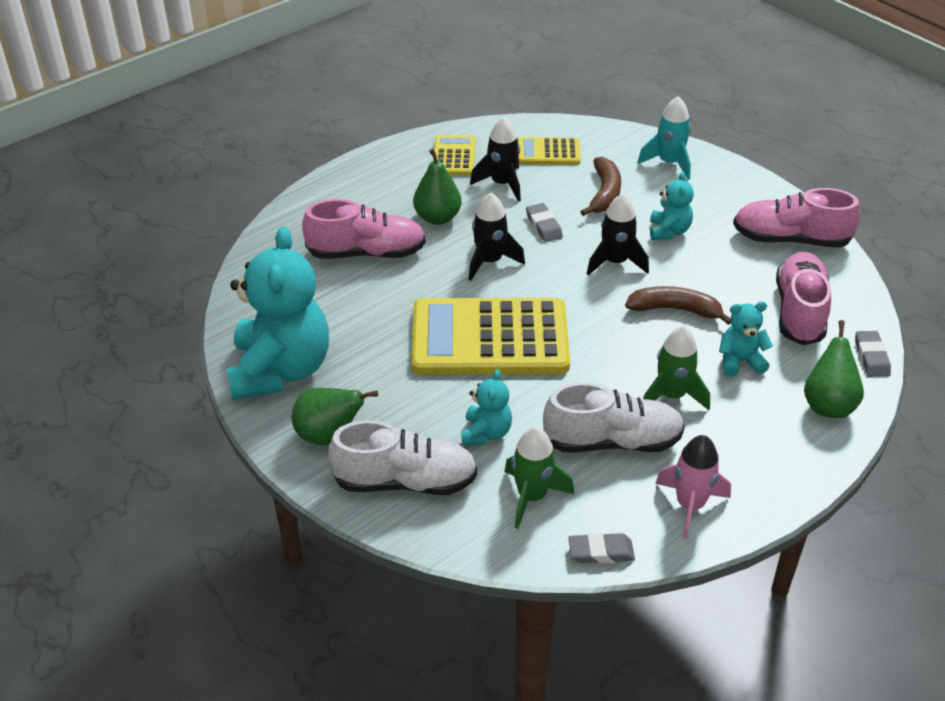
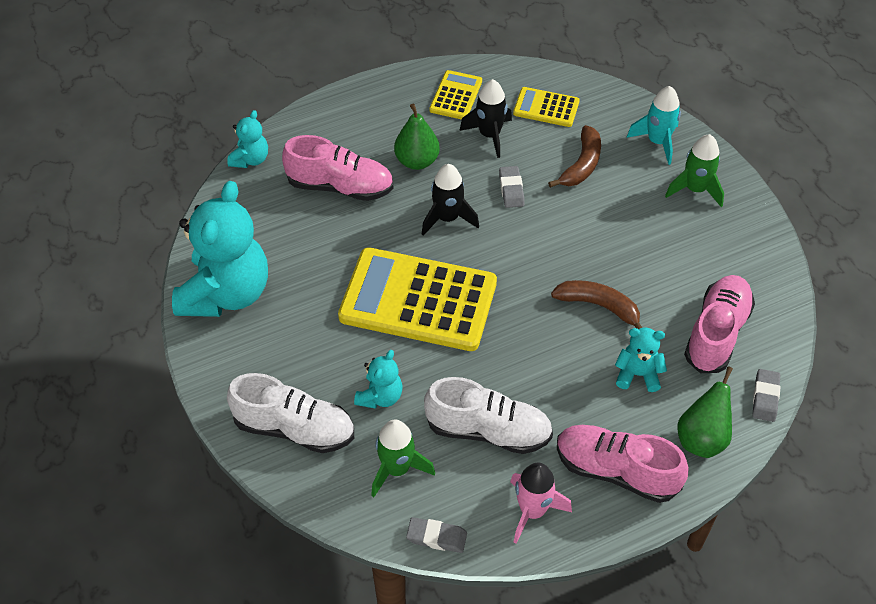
camera: 15 degrees right, 10 degrees up
green pear [292,388,378,445] -> none
black rocket [587,193,649,276] -> none
green rocket [643,325,710,410] -> green rocket moved to [665,134,724,207]
turquoise teddy bear [650,172,694,240] -> turquoise teddy bear moved to [227,110,268,168]
pink shoe [733,188,860,248] -> pink shoe moved to [557,425,688,503]

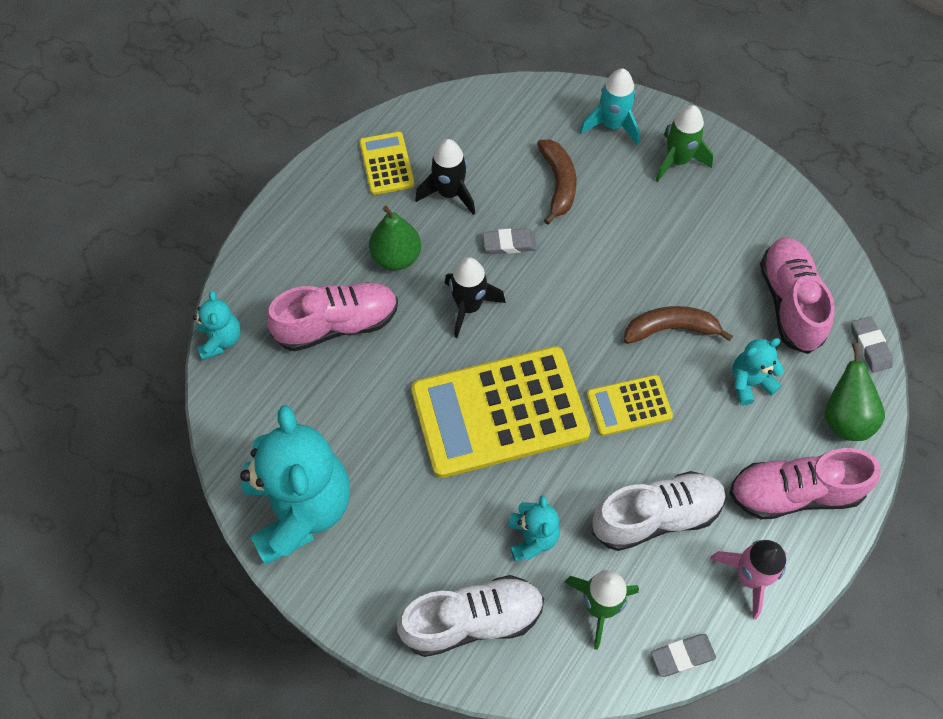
camera: 30 degrees left, 10 degrees up
grey eraser [499,166,525,208] -> grey eraser turned 60 degrees counterclockwise [483,228,537,254]
yellow calculator [513,87,580,127] -> yellow calculator moved to [586,375,673,436]

